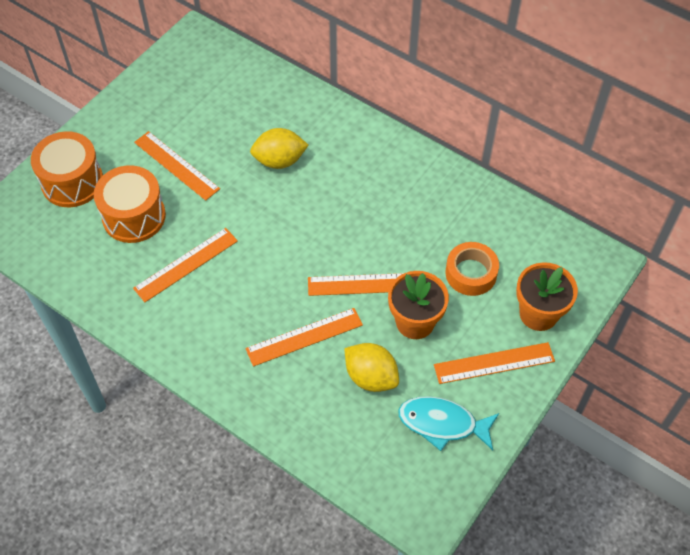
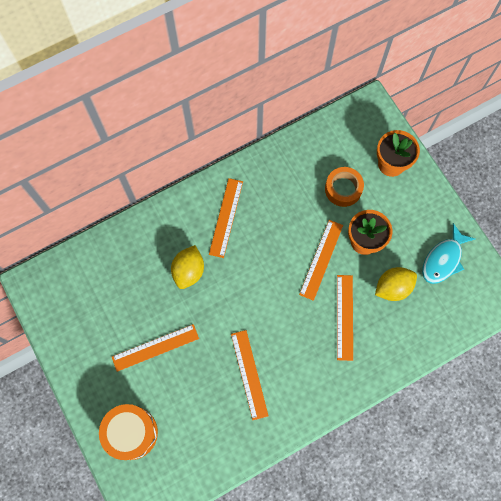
camera: 65 degrees left, 15 degrees up
orange drum [94,165,166,243] -> none
orange ruler [434,342,555,384] -> orange ruler moved to [209,178,243,258]

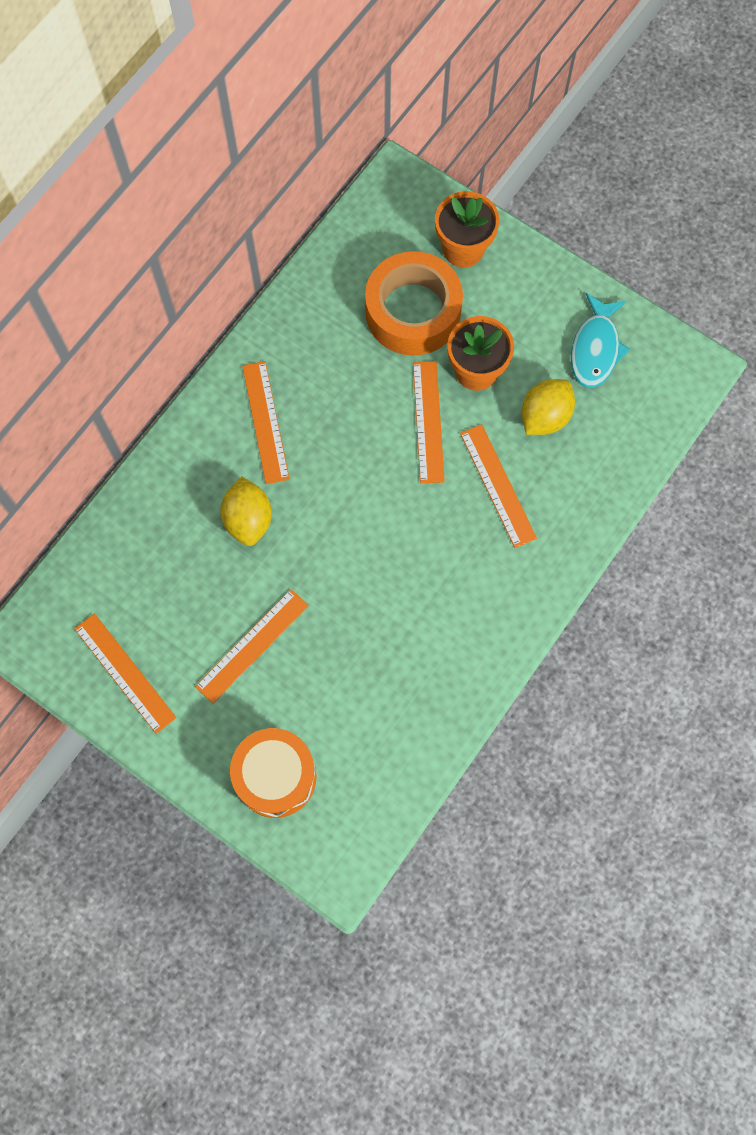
camera: 25 degrees left, 0 degrees up
orange ruler [231,330,269,420] -> orange ruler moved to [74,613,176,734]
orange tape [325,167,364,207] -> orange tape [365,251,463,356], size x1.66

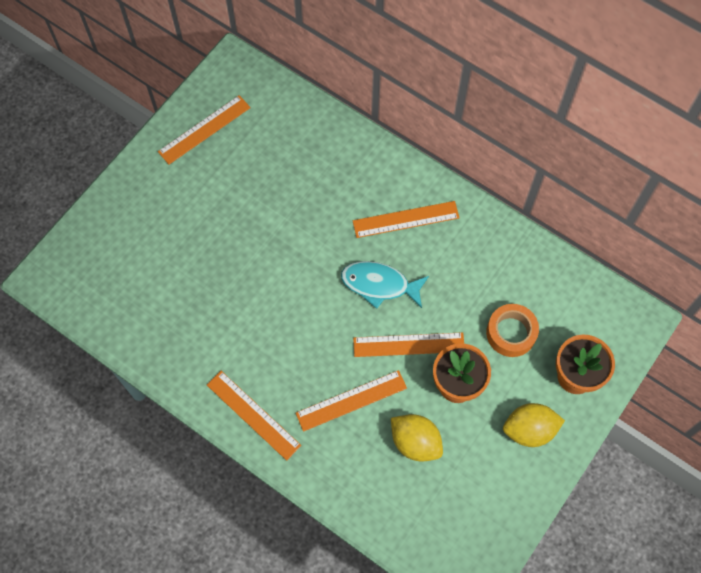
camera: 90 degrees right, 5 degrees down
orange ruler [195,589,309,704] -> orange ruler moved to [207,371,301,461]
yellow lemon [220,476,272,546] -> yellow lemon moved to [503,403,565,447]
orange drum [230,728,317,818] -> none
orange tape [365,251,463,356] -> orange tape [486,304,539,357], size x0.60
turquoise fish [571,293,630,388] -> turquoise fish moved to [341,261,429,309]

